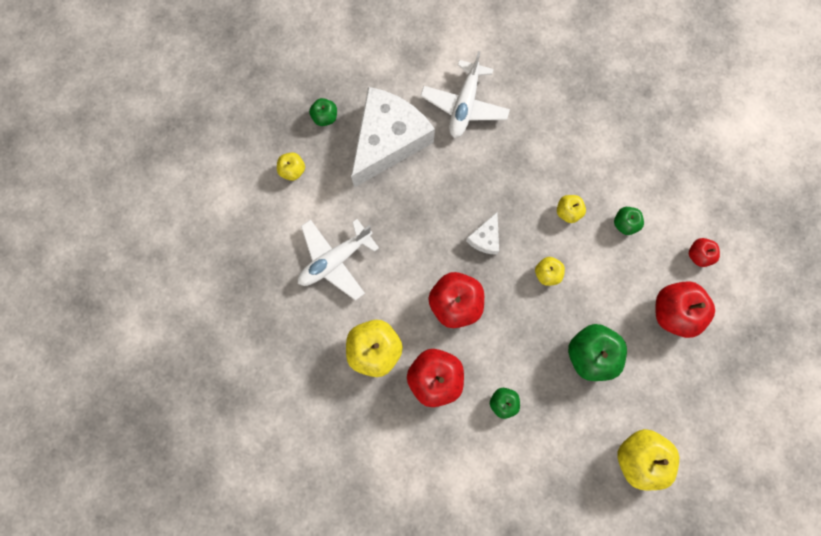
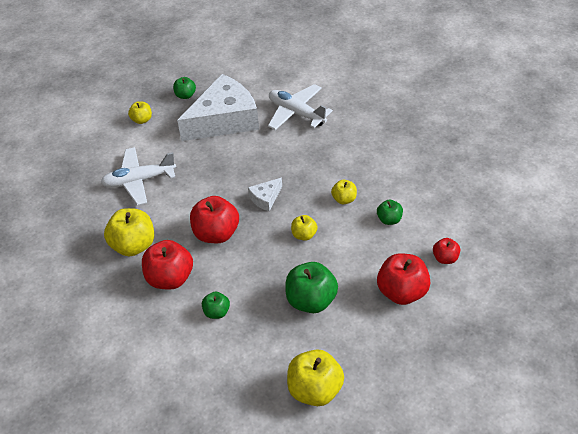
camera: 25 degrees right, 30 degrees down
white plane [420,51,510,138] -> white plane turned 90 degrees clockwise [268,84,333,130]

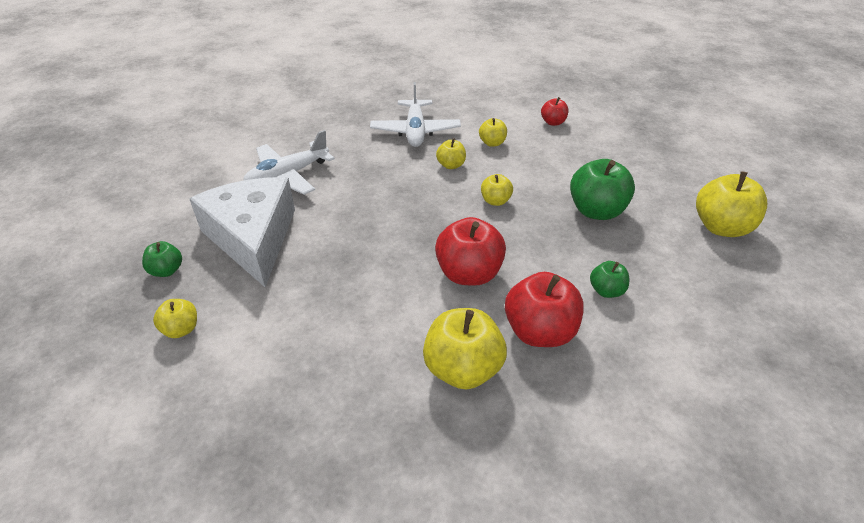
camera: 80 degrees left, 5 degrees down
white plane [100,147,176,206] -> white plane moved to [370,82,461,147]
white cheese [248,178,282,212] -> none
green apple [377,200,403,225] -> yellow apple [479,118,507,147]
red apple [377,253,431,305] -> none

